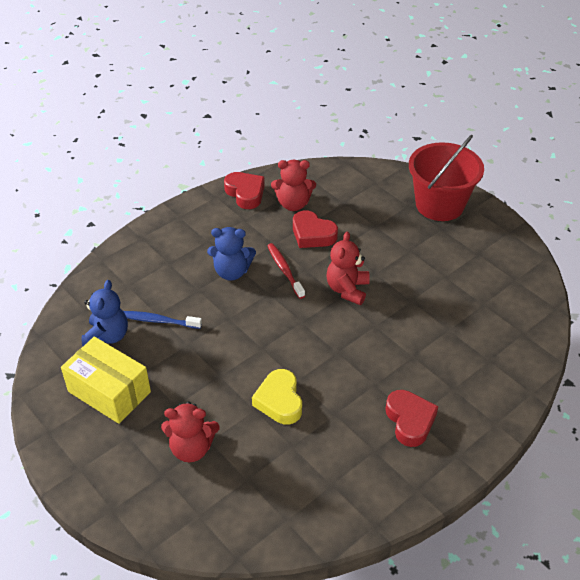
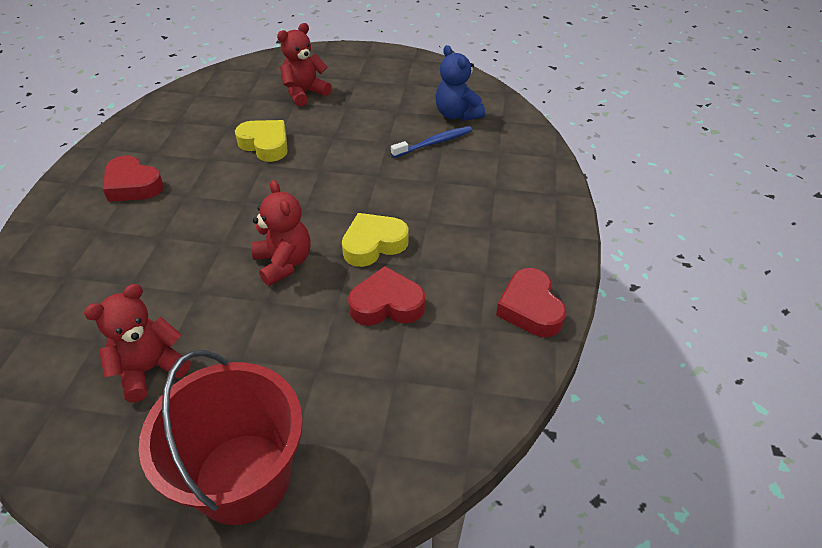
camera: 140 degrees right, 0 degrees up
yellow box [61,337,151,424] -> none
blue teddy bear [207,227,256,281] -> none
red heart [224,172,265,209] -> red heart turned 60 degrees clockwise [496,268,566,337]
red toothbrush [267,243,305,299] -> yellow heart [342,213,409,267]
red teddy bear [271,160,316,211] -> red teddy bear moved to [84,284,191,402]

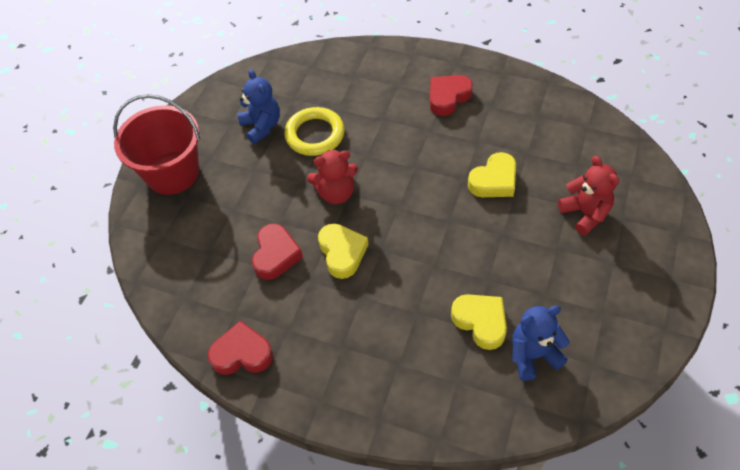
camera: 105 degrees right, 10 degrees up
red teddy bear [84,284,191,402] -> blue teddy bear [237,69,280,144]
blue toothbrush [391,126,472,158] -> yellow heart [451,294,507,350]
none -> yellow ring [284,107,344,156]

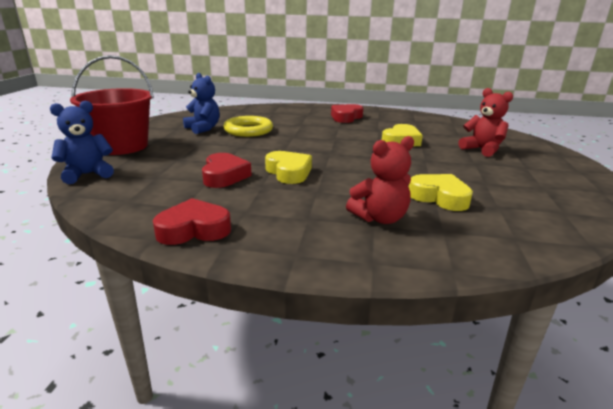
camera: 15 degrees left, 30 degrees down
red teddy bear [307,150,358,204] -> red teddy bear moved to [346,136,414,224]
blue teddy bear [512,305,570,381] -> blue teddy bear moved to [50,101,114,184]

